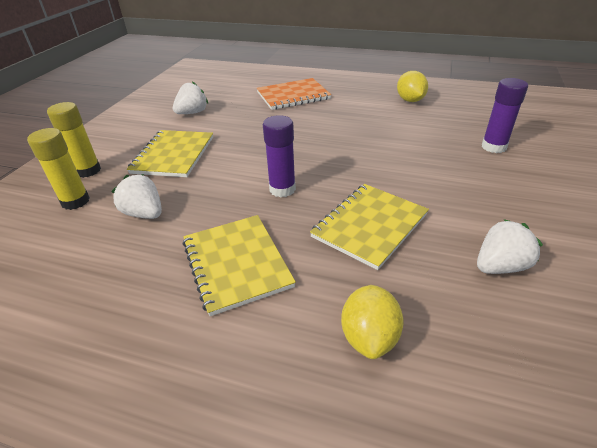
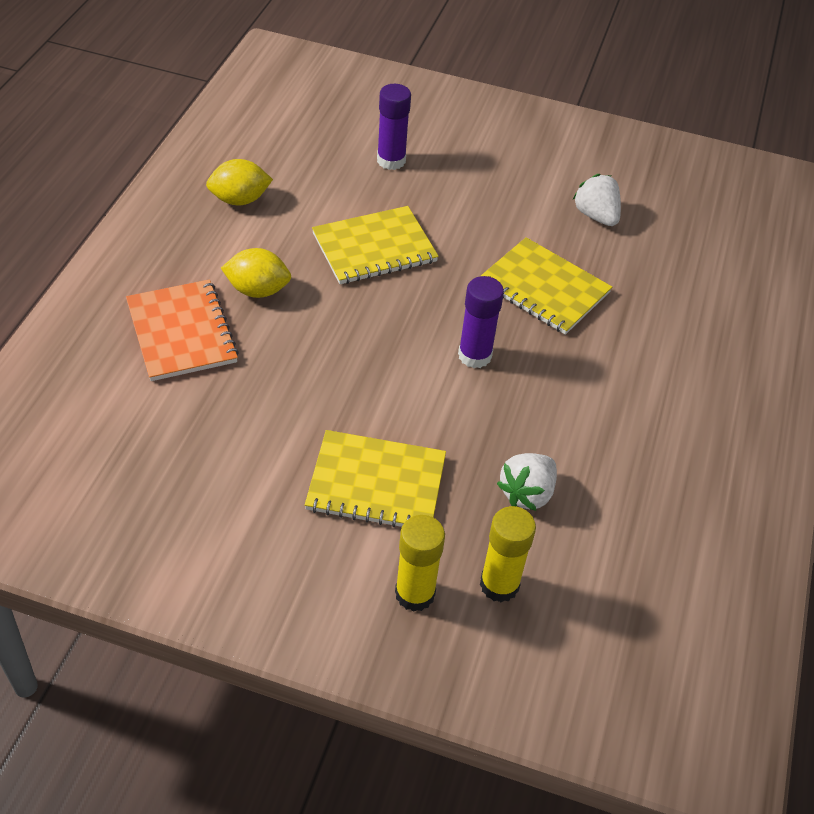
camera: 95 degrees left, 10 degrees up
white strawberry [173,82,208,114] -> none
yellow notebook [183,215,296,316] -> yellow notebook moved to [312,206,439,284]
yellow lemon [341,285,404,359] -> yellow lemon moved to [221,248,291,298]

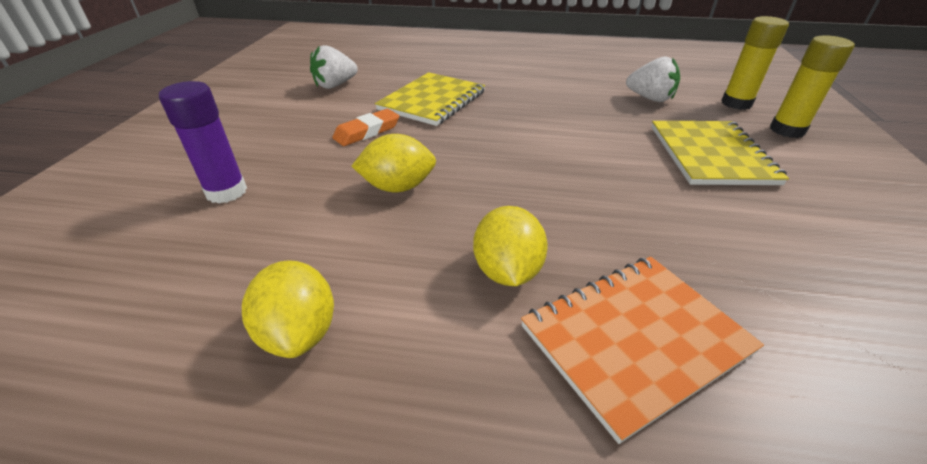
camera: 95 degrees left, 10 degrees down
yellow notebook [312,206,439,284] -> yellow lemon [352,134,436,192]
purple glue stick [458,276,504,368] -> none
none -> orange eraser [332,109,399,146]

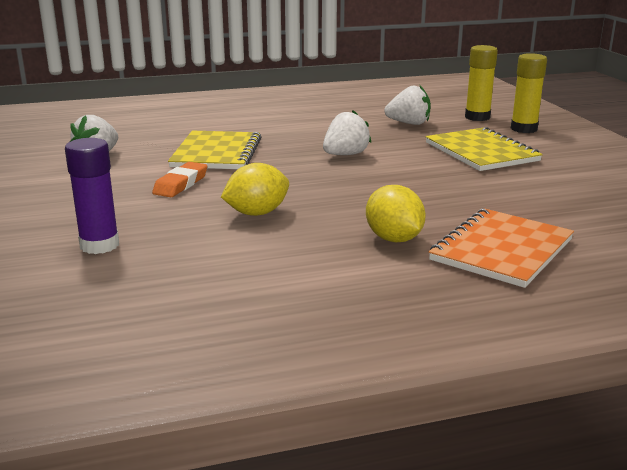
camera: 25 degrees left, 15 degrees down
yellow lemon [242,260,334,358] -> none
none -> white strawberry [323,110,372,155]

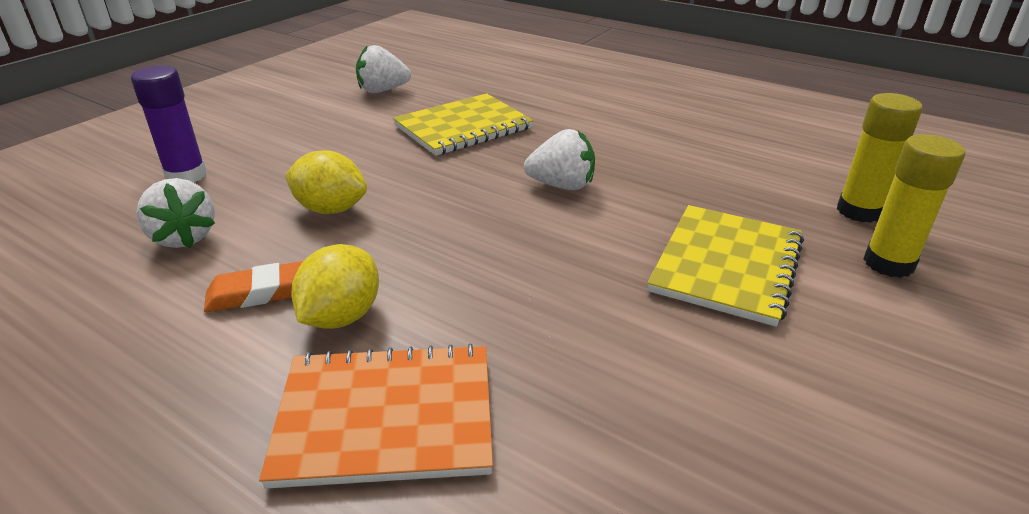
camera: 50 degrees right, 10 degrees up
orange eraser [152,162,207,197] -> orange eraser moved to [204,261,303,312]
white strawberry [384,85,431,125] -> white strawberry moved to [136,178,215,248]

